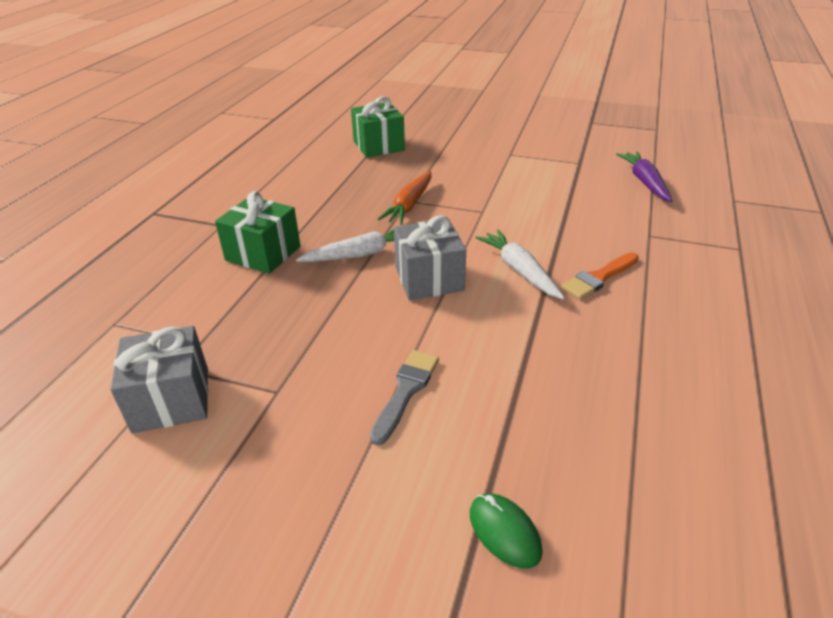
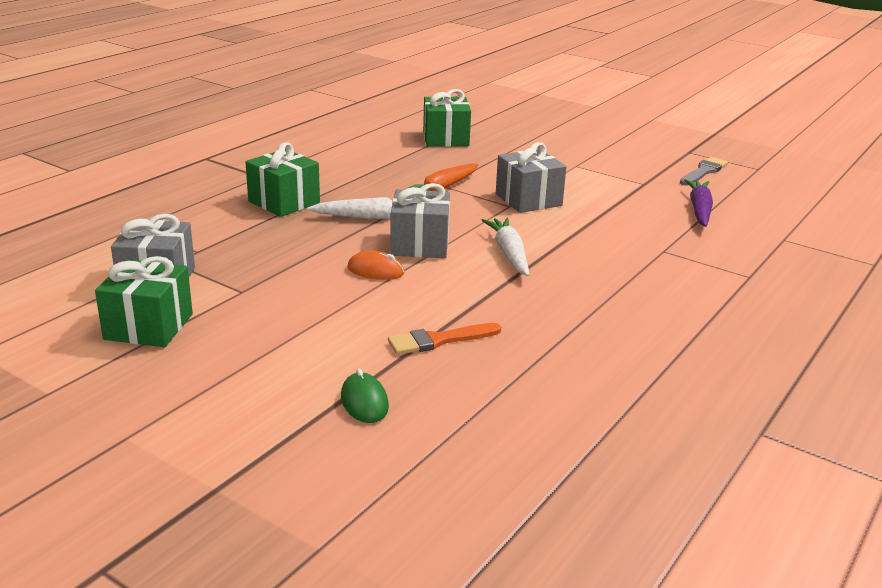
camera: 15 degrees right, 10 degrees down
grey brush [370,350,439,445] -> grey brush moved to [680,157,728,185]
orange brush [561,252,639,299] -> orange brush moved to [388,323,501,355]
none -> green gift [95,256,193,347]
none -> orange mouse [347,250,404,280]
none -> grey gift [496,142,566,213]

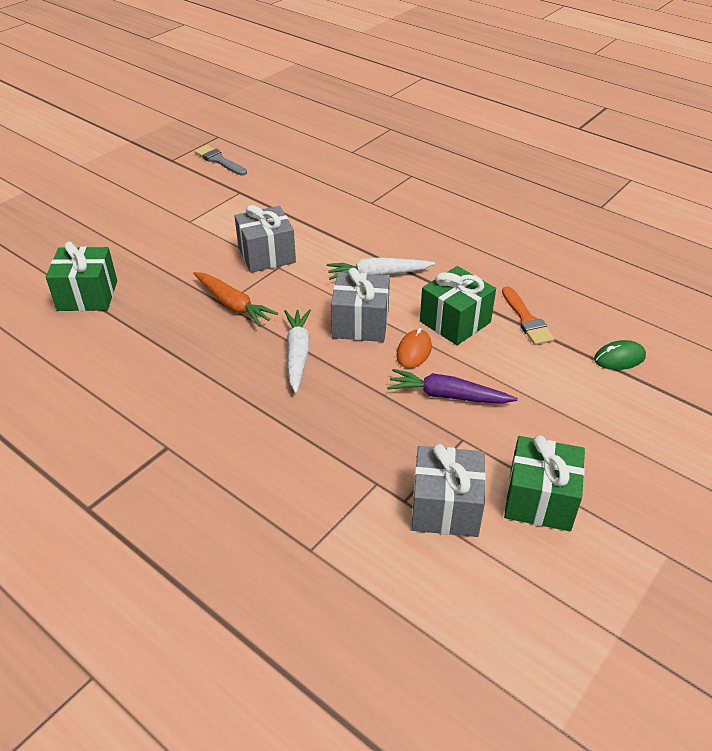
camera: 85 degrees left, 15 degrees up
green gift [246,142,320,217] -> green gift moved to [420,266,496,345]
purple carrot [684,179,713,227] -> purple carrot moved to [387,369,518,404]

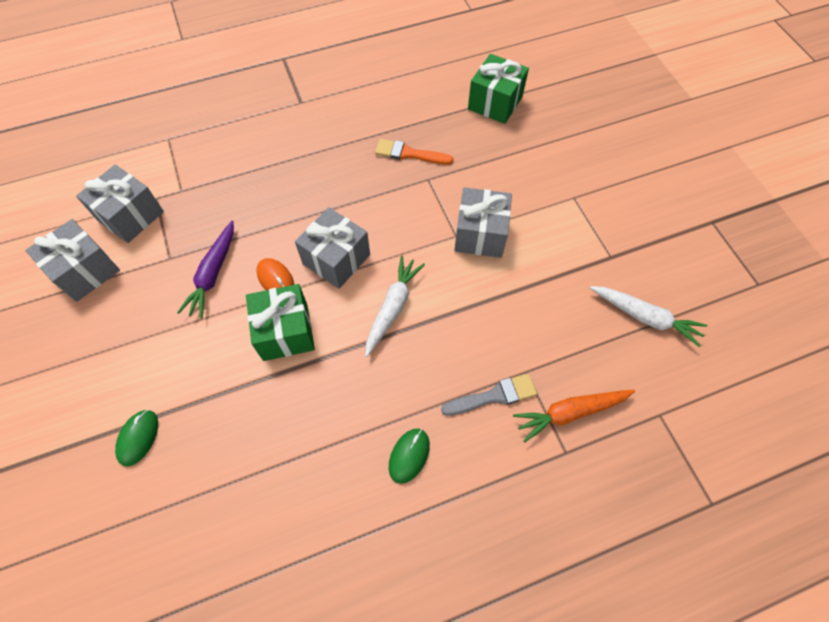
camera: 120 degrees right, 20 degrees up
orange carrot [193,272,278,327] -> orange carrot moved to [513,390,635,443]
grey brush [194,145,247,176] -> grey brush moved to [441,373,537,416]
white carrot [284,309,311,393] -> white carrot moved to [590,286,707,347]
purple carrot [387,369,518,404] -> purple carrot turned 150 degrees clockwise [177,221,234,319]
orange brush [502,286,555,345] -> orange brush moved to [375,139,453,165]
green gift [504,435,585,531] -> grey gift [25,219,120,302]
none -> green mouse [389,428,430,484]

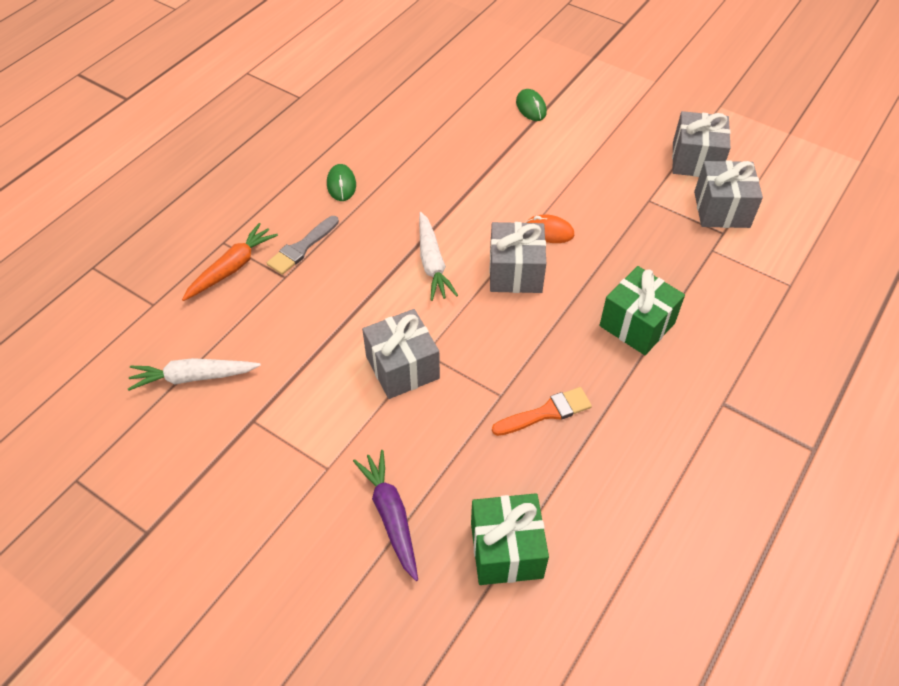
camera: 145 degrees right, 10 degrees down
purple carrot [177,221,234,319] -> purple carrot moved to [353,450,418,581]
green gift [246,284,315,361] -> green gift moved to [600,266,685,355]

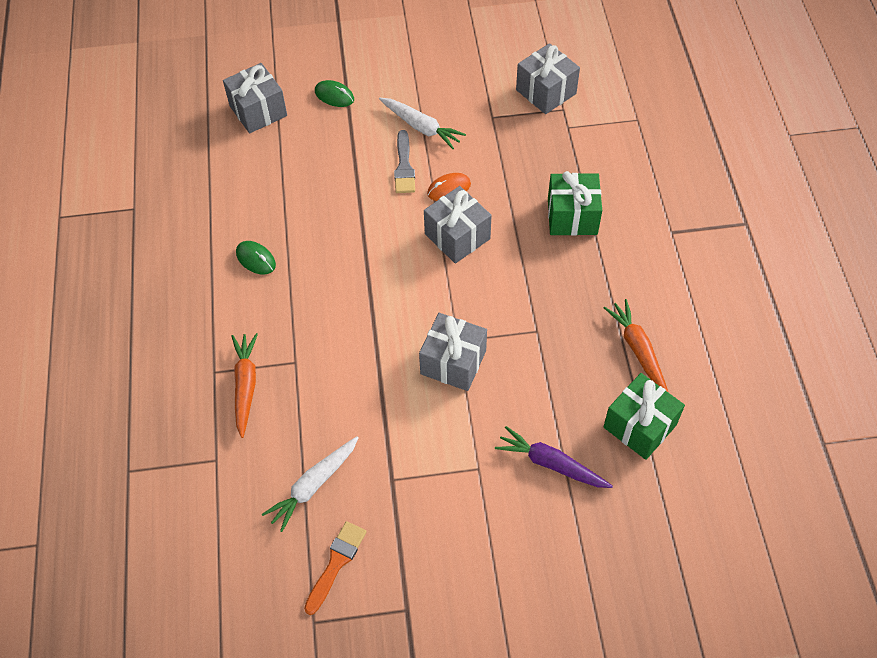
camera: 40 degrees left, 5 degrees up
grey brush [267,216,339,275] -> grey brush moved to [394,130,415,193]
white carrot [419,212,458,301] -> white carrot moved to [379,98,466,149]
orange brush [492,387,592,436] -> orange brush moved to [304,521,367,615]
grey gift [672,111,731,177] -> grey gift moved to [223,63,287,133]
none -> orange carrot [604,299,668,392]

